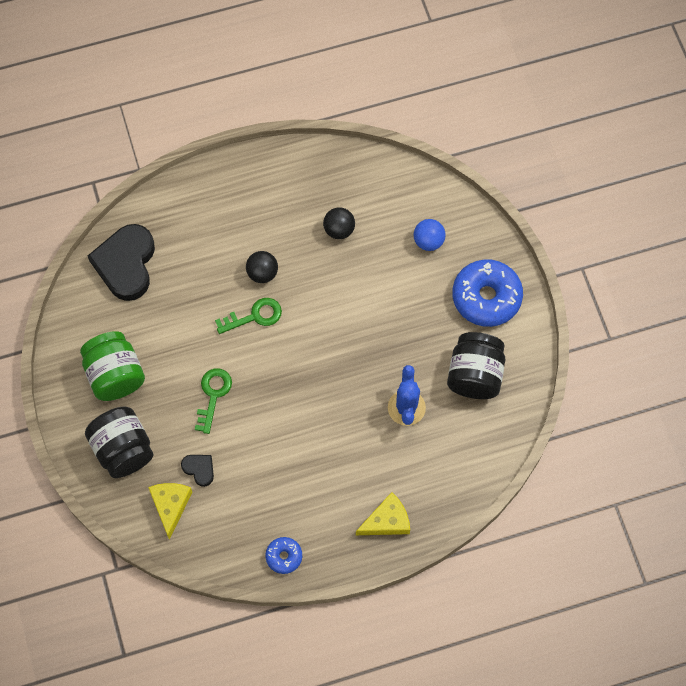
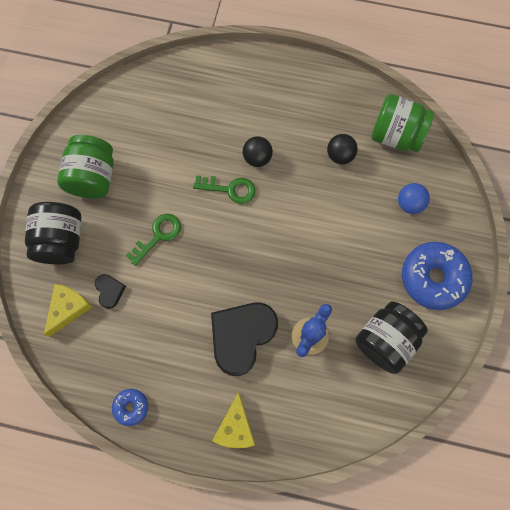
camera: 30 degrees right, 5 degrees up
black heart [88,224,155,301] -> black heart moved to [211,302,278,376]
yellow cheese [356,492,410,535] -> yellow cheese turned 90 degrees clockwise [212,392,255,448]
none -> green jar [371,94,434,152]

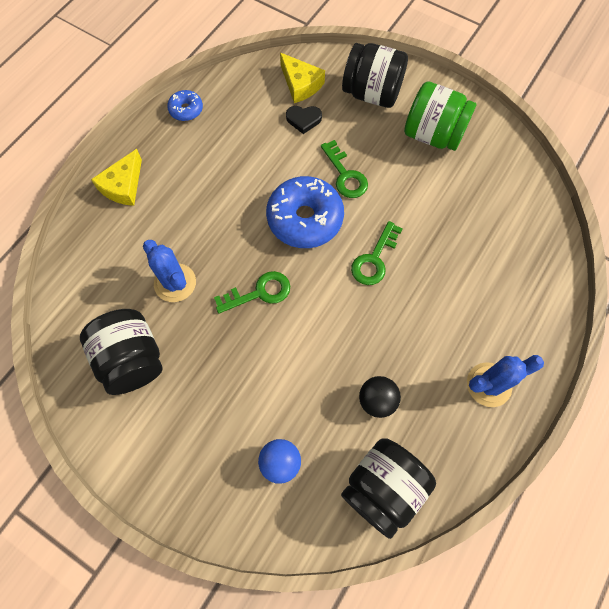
camera: 110 degrees right, 5 degrees down
black heart [211,302,278,376] -> none
yellow cheese [212,392,255,448] -> yellow cheese turned 90 degrees counterclockwise [91,149,142,206]
black ball [243,136,273,167] -> none
green jar [371,94,434,152] -> black jar [341,438,436,539]
blue donut [402,242,473,310] -> blue donut moved to [266,176,344,248]
none -> green key [214,271,290,314]
none -> blue cactus [467,355,544,407]

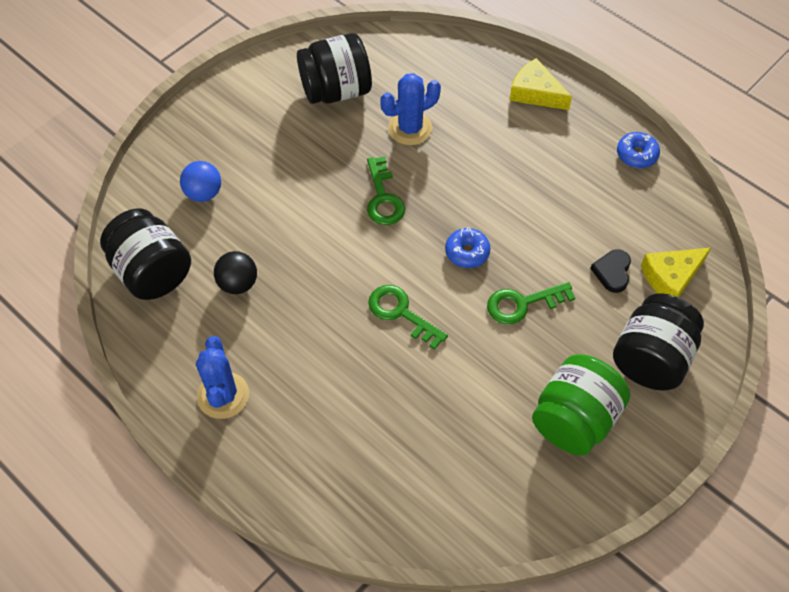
camera: 100 degrees right, 10 degrees down
blue donut [266,176,344,248] -> blue donut [445,227,491,268], size x0.49

